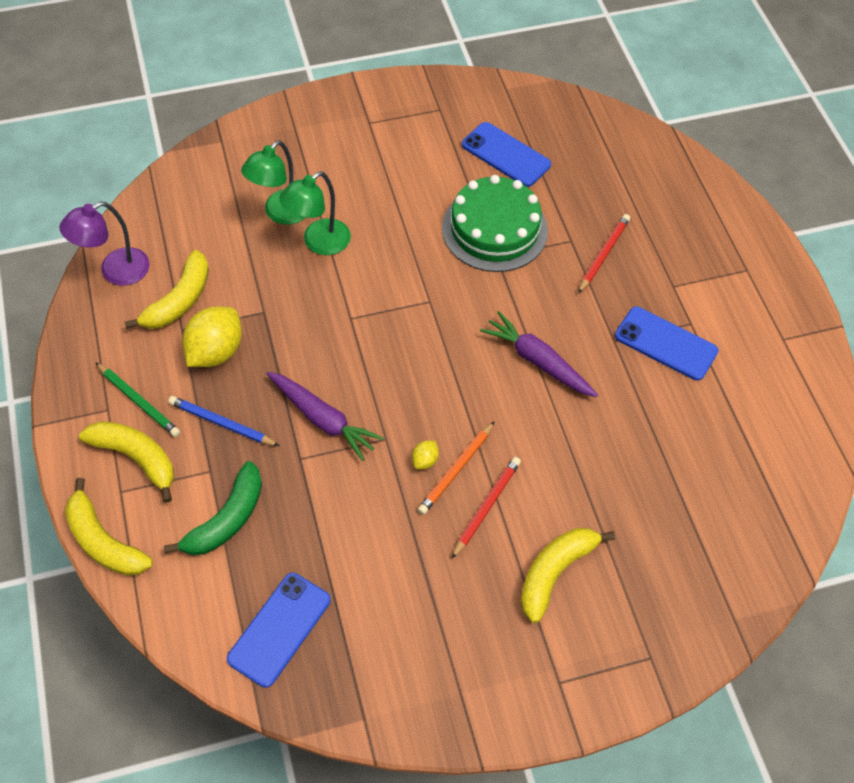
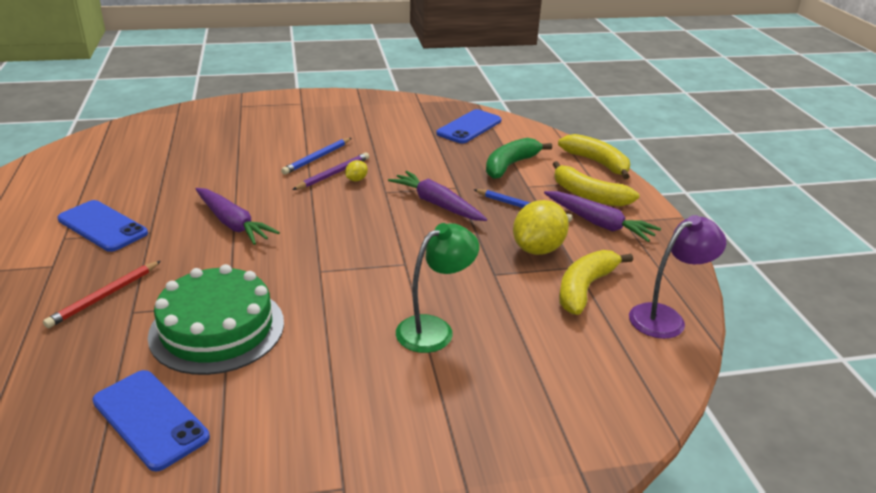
camera: 175 degrees left, 25 degrees down
green pencil [95,362,181,437] -> purple carrot [544,191,661,242]
green lamp [241,140,306,225] -> none
orange pencil [418,421,495,515] -> purple pencil [292,153,369,190]
red pencil [451,457,521,559] -> blue pencil [281,138,351,175]
yellow banana [520,528,615,623] -> none

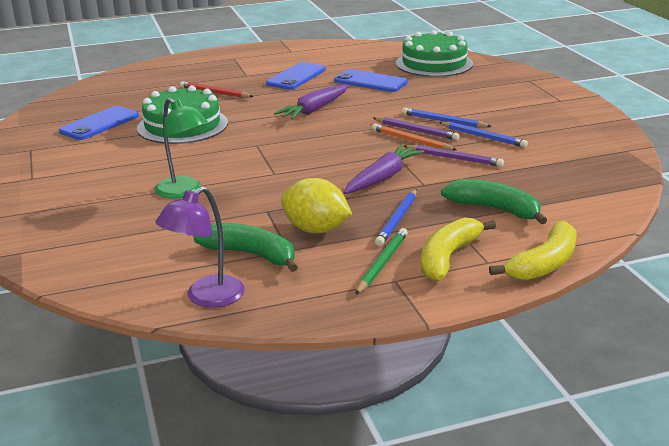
camera: 85 degrees right, 5 degrees down
yellow lemon [345,160,368,181] -> orange pencil [372,124,457,151]
blue phone [436,109,502,144] -> blue phone moved to [334,69,408,92]
purple carrot [544,191,661,242] -> green pencil [355,228,408,295]
yellow banana [559,250,633,315] -> green banana [194,223,298,272]
purple lamp [629,215,726,339] -> purple lamp turned 75 degrees clockwise [155,186,245,308]
none -> green cake [396,30,473,77]
none -> purple pencil [403,145,504,167]
none -> blue pencil [439,122,528,148]

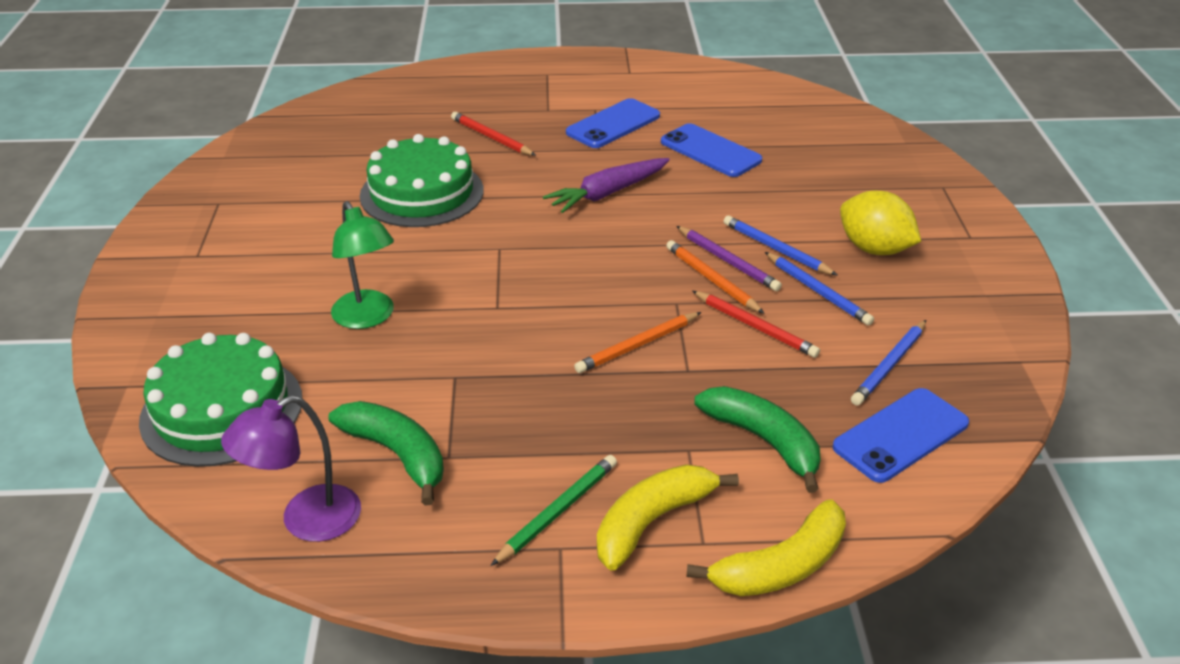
camera: 15 degrees right, 10 degrees up
blue phone [59,106,139,140] -> blue phone moved to [833,388,969,483]
yellow lemon [281,178,352,233] -> yellow lemon moved to [840,191,921,255]
purple carrot [344,145,424,194] -> orange pencil [574,312,701,373]
blue pencil [375,189,417,246] -> blue pencil moved to [851,320,926,405]
green cake [396,30,473,77] -> green cake moved to [139,333,302,467]
purple pencil [403,145,504,167] -> red pencil [692,291,820,358]

